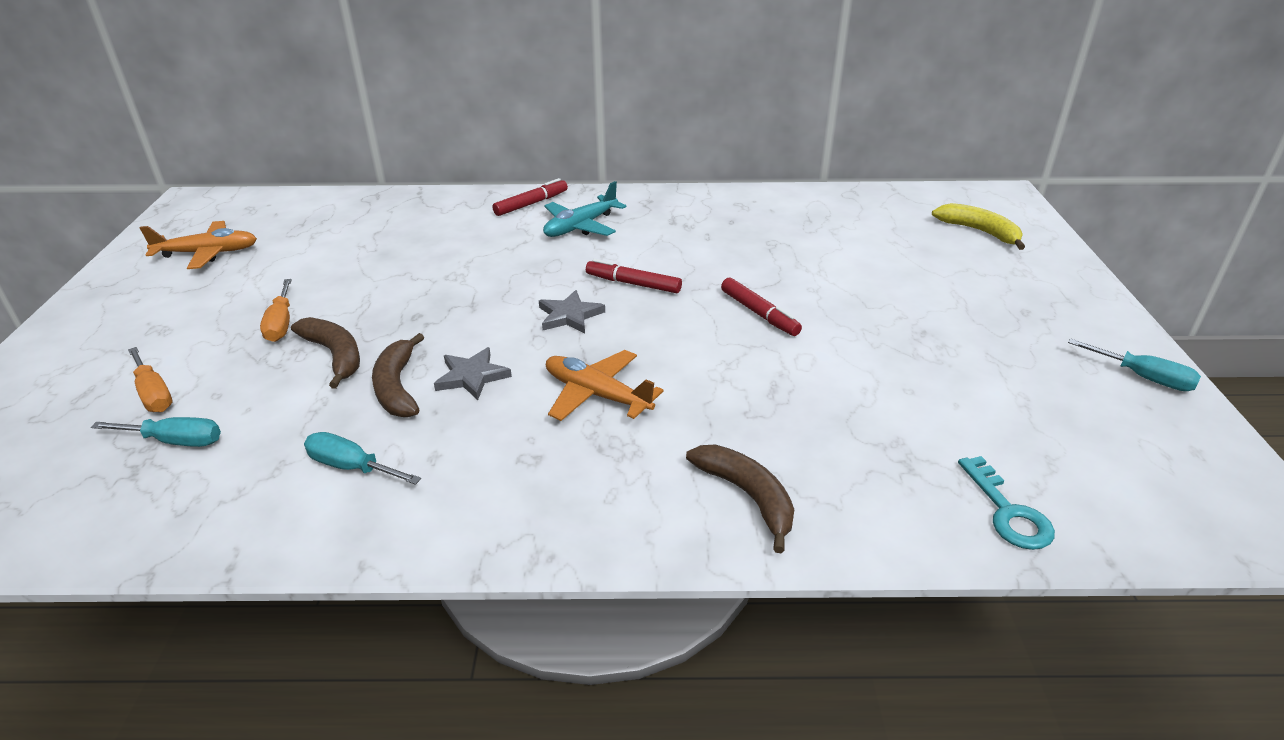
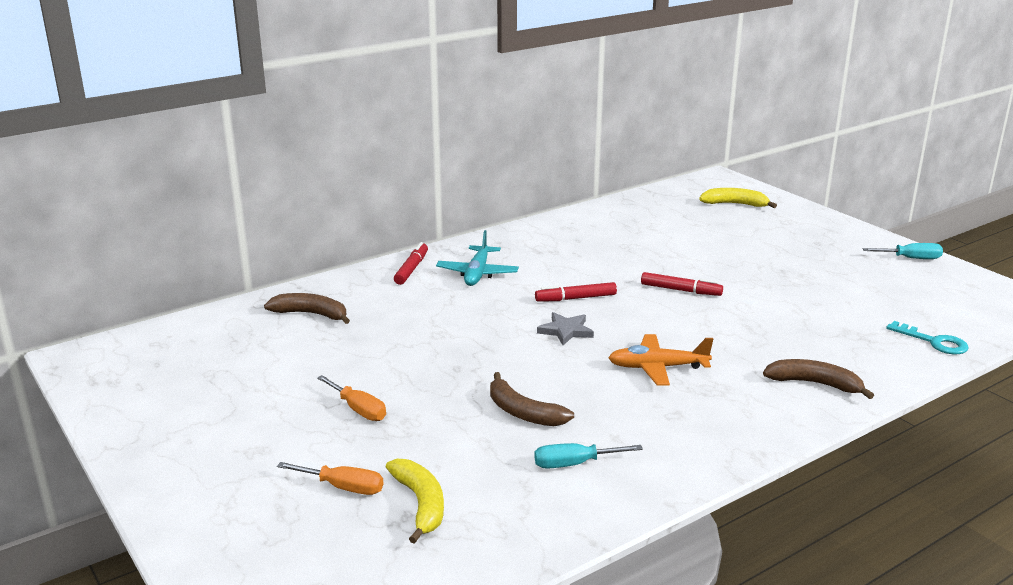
camera: 35 degrees left, 10 degrees down
turquoise screwdriver [91,417,221,447] -> yellow banana [386,459,444,544]
orange plane [140,221,257,269] -> none
brown banana [291,317,360,389] -> brown banana moved to [264,293,350,324]
grey star [434,347,512,400] -> none

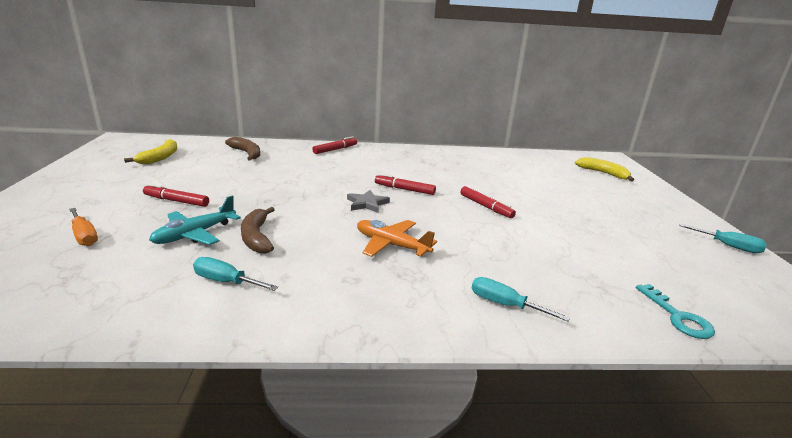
camera: 30 degrees right, 0 degrees up
orange screwdriver [317,375,386,421] -> red marker [143,184,209,207]
yellow banana [386,459,444,544] -> yellow banana moved to [124,139,177,164]
turquoise plane [436,230,519,286] -> turquoise plane moved to [149,195,241,245]
brown banana [763,359,874,399] -> turquoise screwdriver [471,277,570,321]

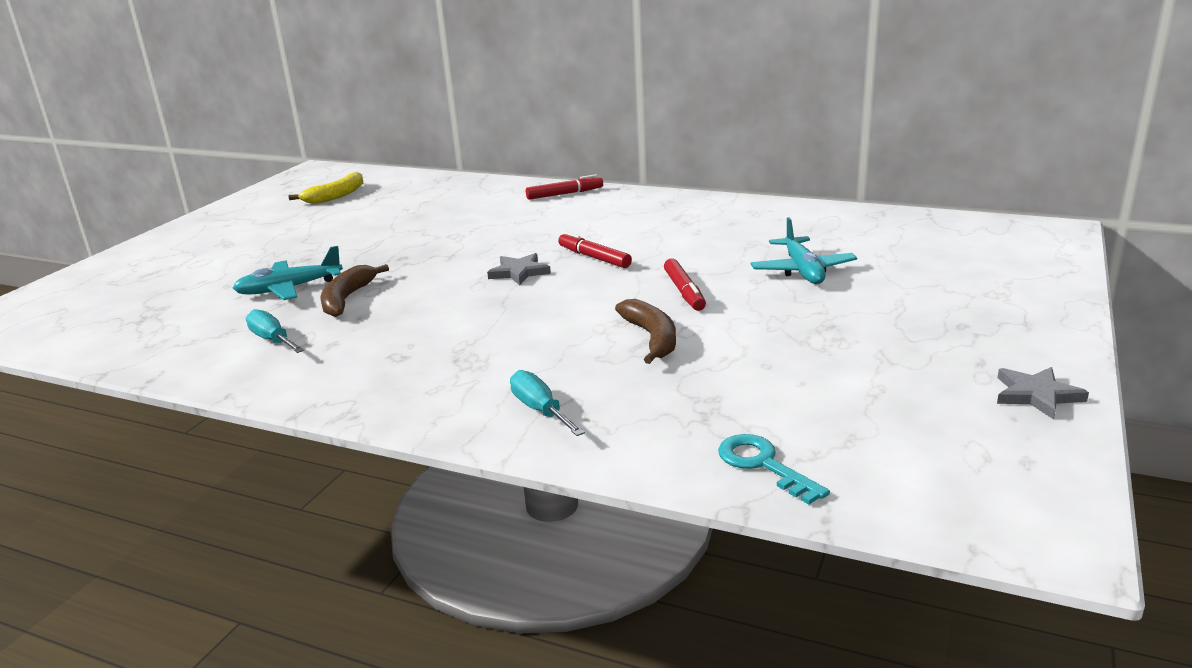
camera: 30 degrees right, 0 degrees up
orange screwdriver [69,208,98,246] -> none
red marker [143,184,209,207] -> none
brown banana [225,137,260,160] -> brown banana moved to [615,299,676,364]
orange plane [357,220,437,257] -> none
yellow banana [575,157,634,182] -> none
turquoise key [636,284,715,339] -> turquoise key turned 135 degrees clockwise [718,434,830,505]
turquoise screwdriver [679,224,767,253] -> grey star [997,367,1089,419]
none -> turquoise plane [751,217,857,284]

